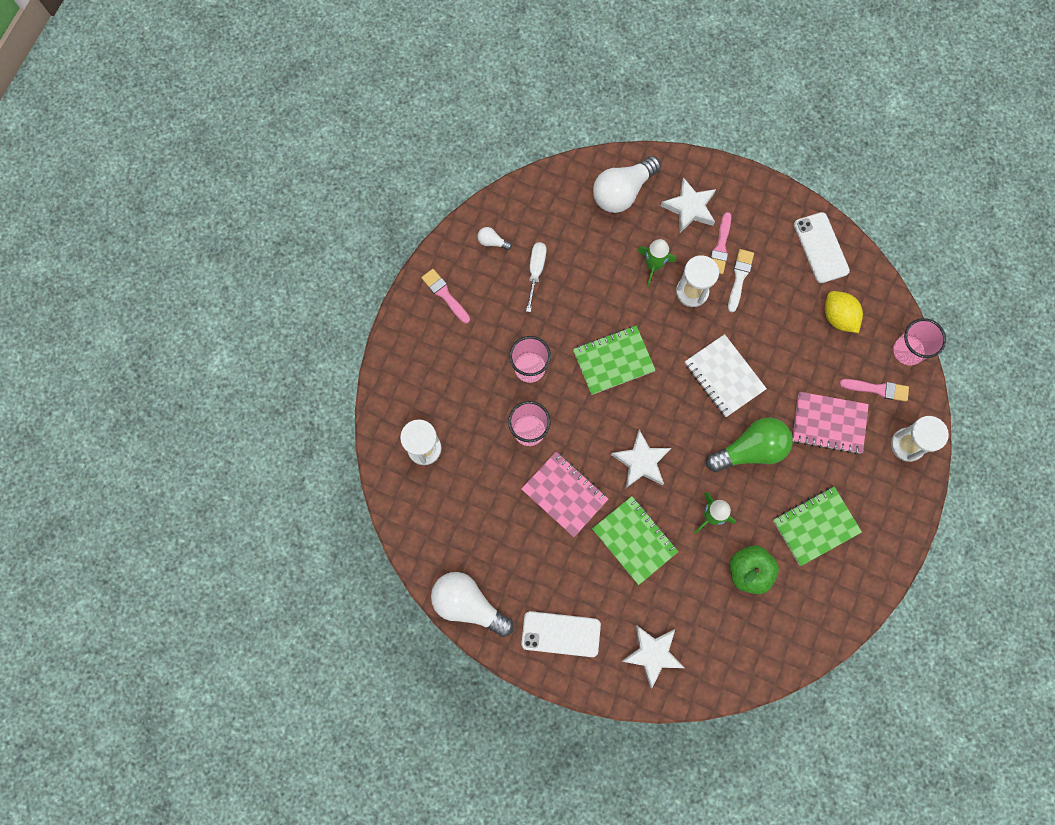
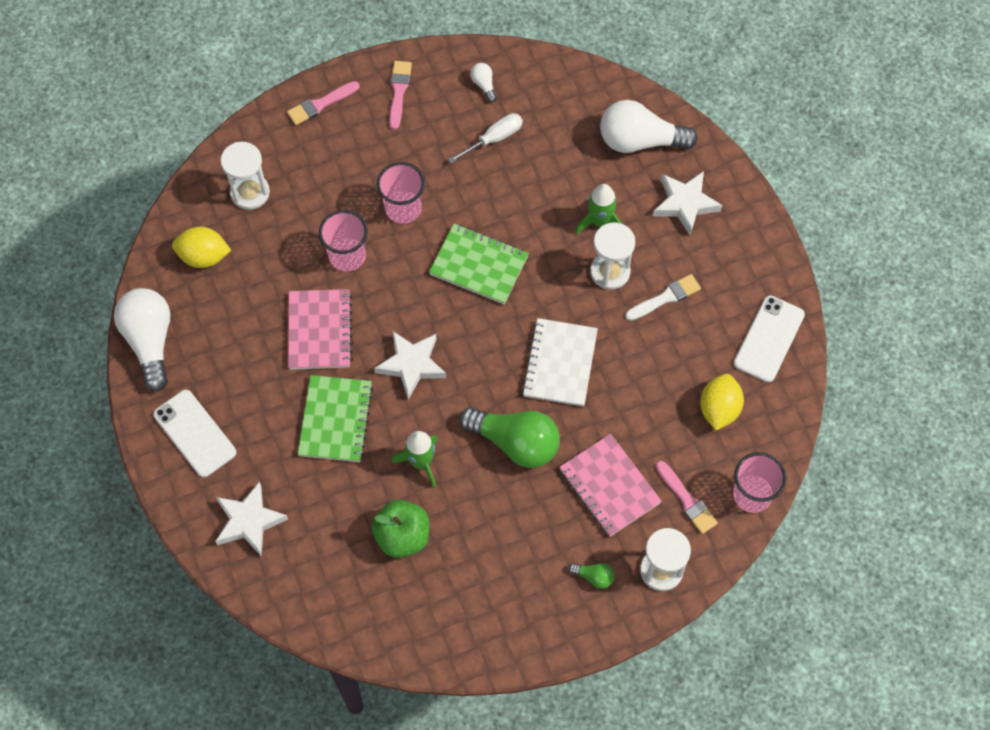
camera: 45 degrees right, 10 degrees down
pink brush [710,212,731,274] -> pink brush moved to [287,81,360,125]
green notebook [773,487,862,566] -> none
none -> yellow lemon [172,227,231,268]
none -> green light bulb [568,563,615,589]

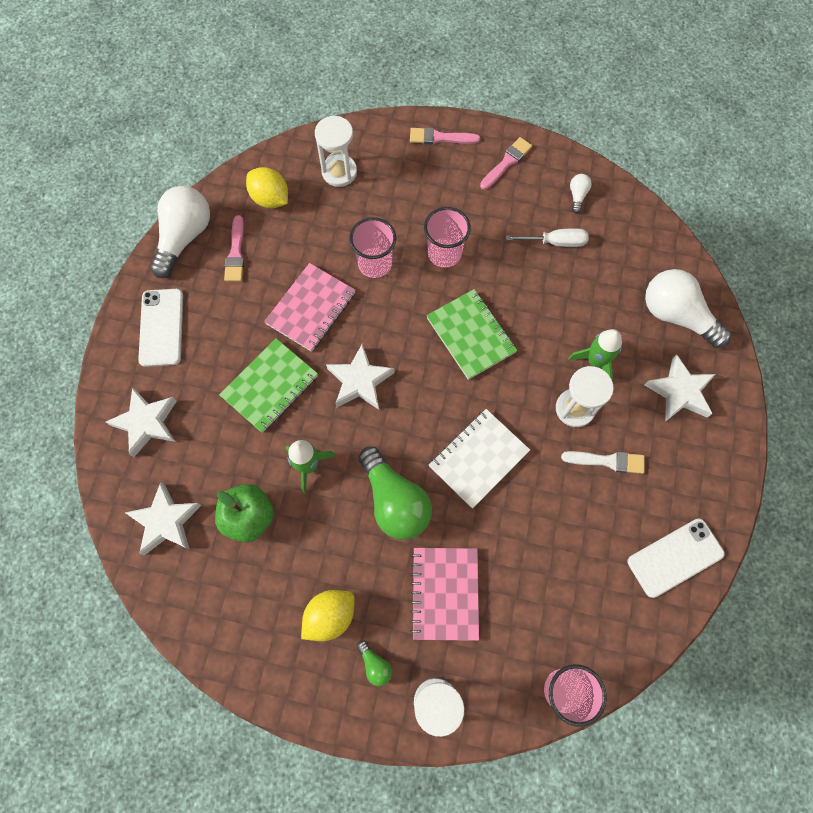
camera: 35 degrees right, 5 degrees up
pink brush [656,461,718,534] -> pink brush moved to [224,215,244,282]
yellow lemon [700,374,744,430] -> yellow lemon moved to [301,590,355,641]
none -> white star [125,482,202,555]

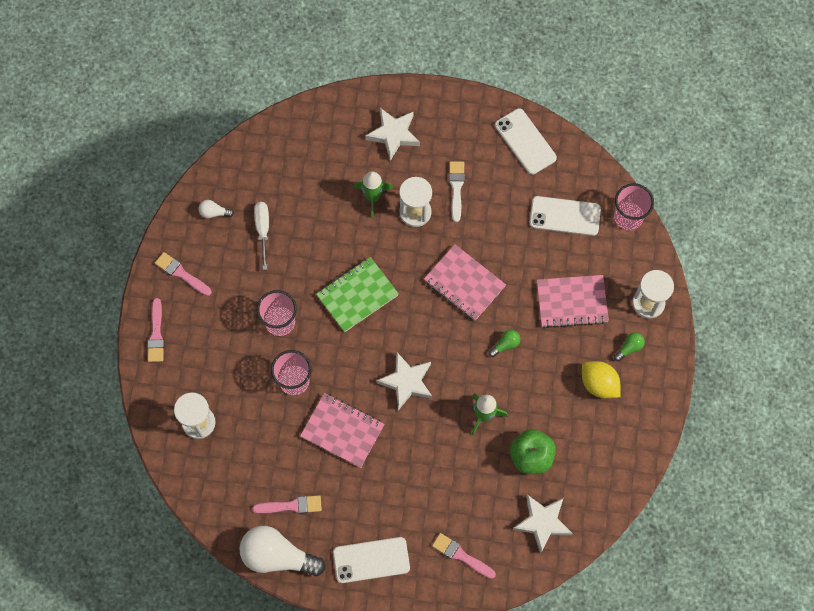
camera: 95 degrees left, 0 degrees up
white star [106,387,177,457] -> pink brush [432,533,496,579]
green notebook [219,338,318,433] -> none
yellow lemon [246,167,288,209] -> none
green light bulb [358,446,432,540] -> green light bulb [489,330,520,357], size x0.43
white notebook [429,409,530,508] -> pink notebook [424,244,506,321]
white light bulb [645,269,731,348] -> none
none -> white phone [530,196,601,236]

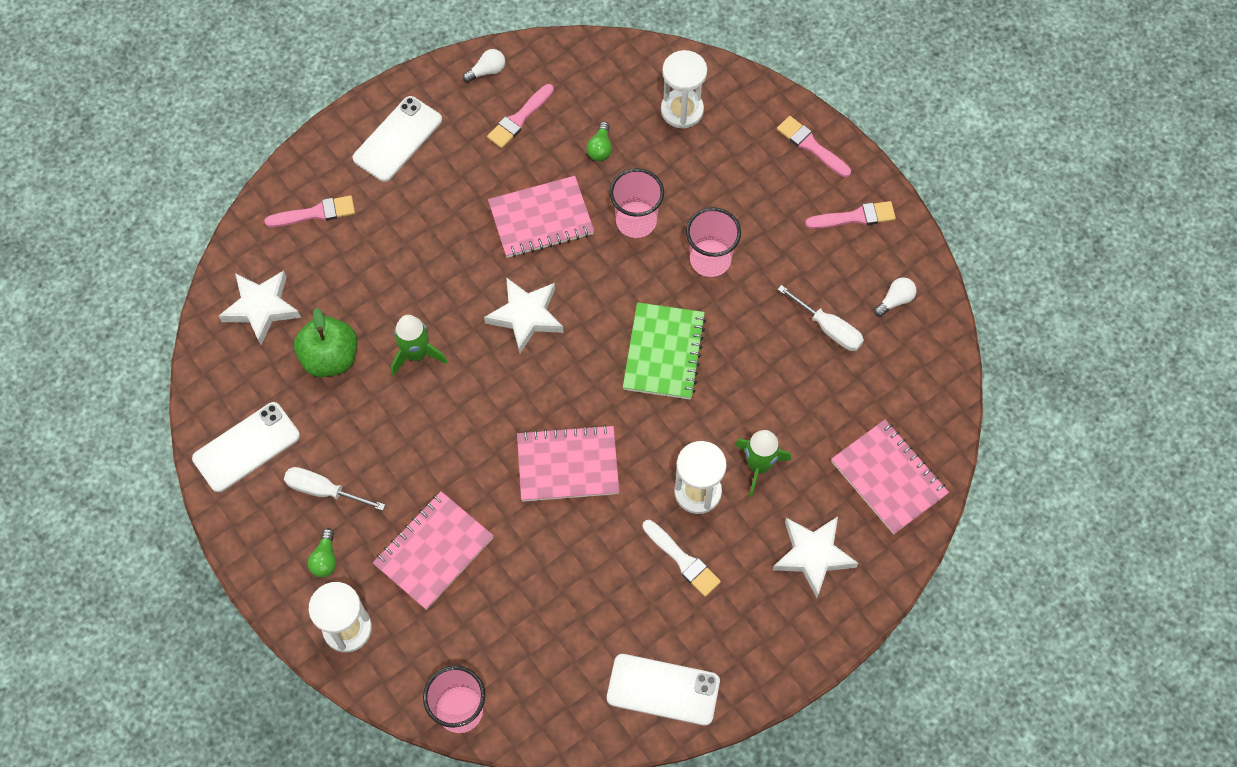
camera: 135 degrees right, 5 degrees down
white light bulb [239,526,326,576] -> white light bulb [462,49,505,83], size x0.43
green light bulb [489,330,520,357] -> green light bulb moved to [586,122,612,161]
white phone [530,196,601,236] -> white phone moved to [192,402,300,492]
yellow lemon [582,361,621,399] -> white screwdriver [284,467,385,511]
none -> pink notebook [831,420,949,534]

